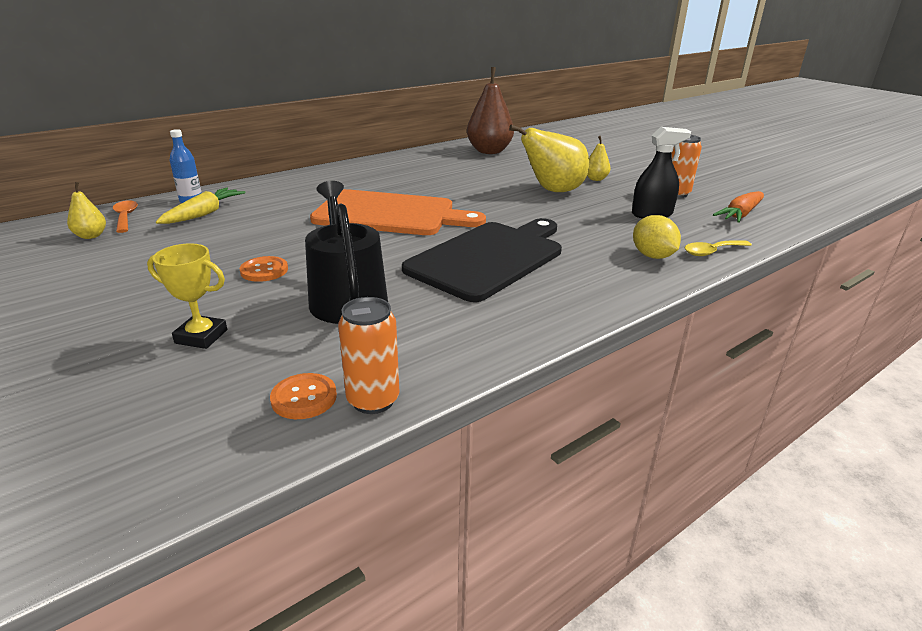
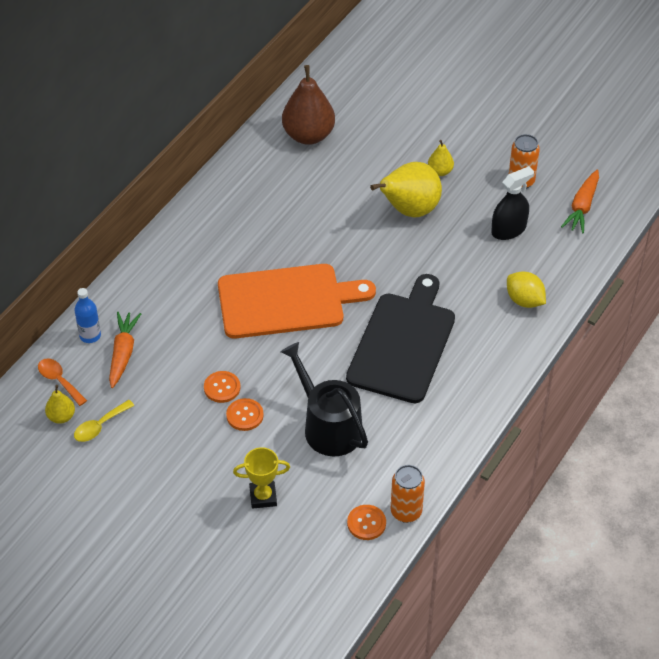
camera: 20 degrees left, 20 degrees up
yellow carrot [156,188,246,224] -> orange carrot [109,312,141,388]
yellow spoon [684,240,752,256] -> yellow spoon moved to [74,400,134,442]
none -> orange button [204,371,240,403]

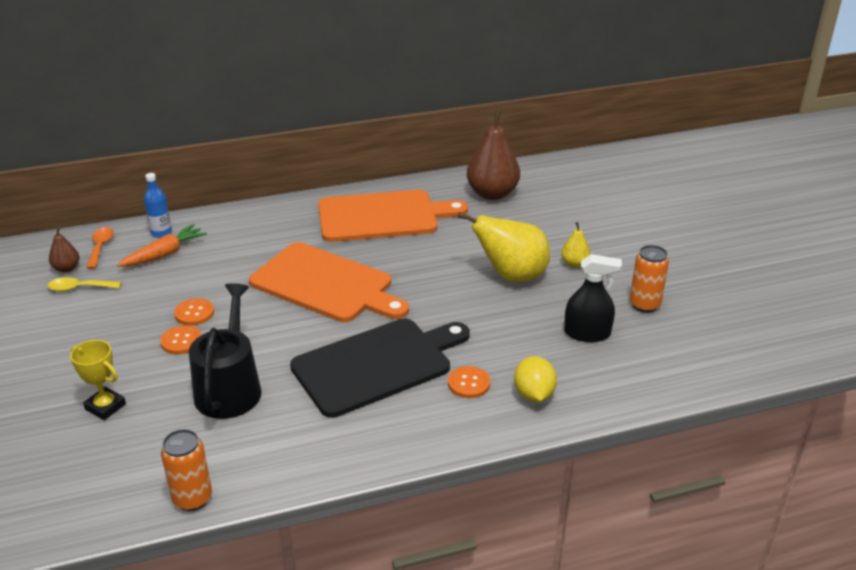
camera: 40 degrees right, 15 degrees down
yellow pear [45,385,75,424] -> brown pear [49,227,79,272]
orange button [347,505,386,540] -> orange button moved to [448,366,490,398]
orange carrot [561,170,599,234] -> none
none -> orange cutting board [318,190,468,242]

